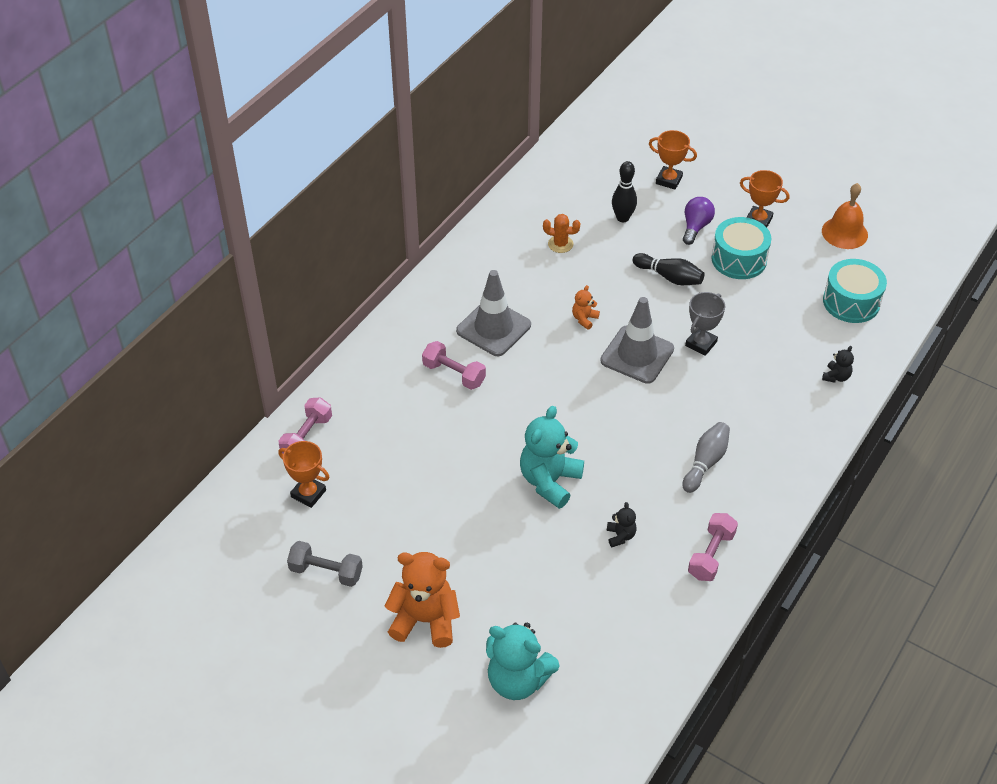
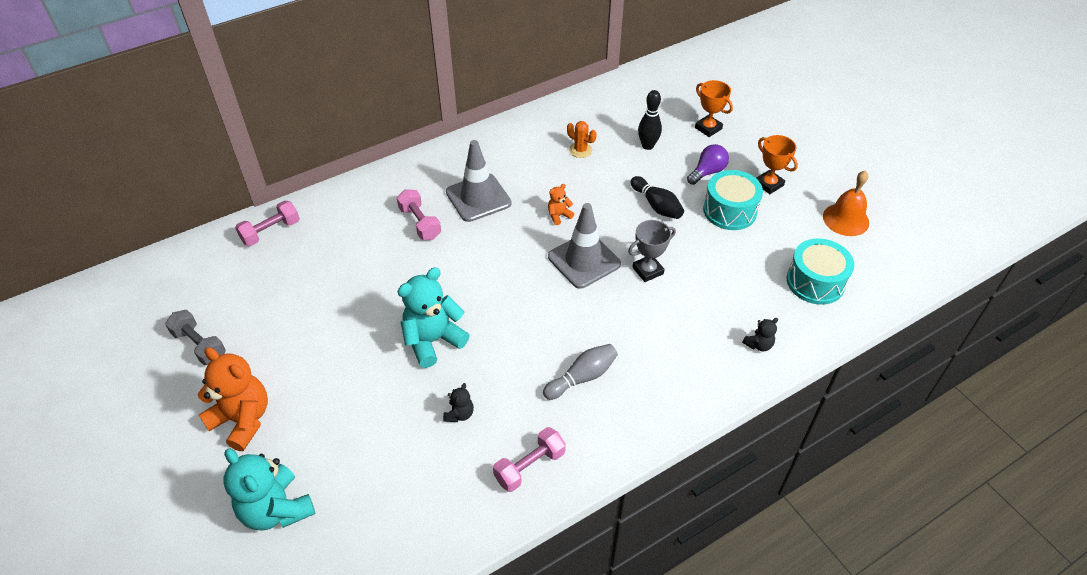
camera: 25 degrees right, 0 degrees up
orange trophy [278,441,329,508] -> none

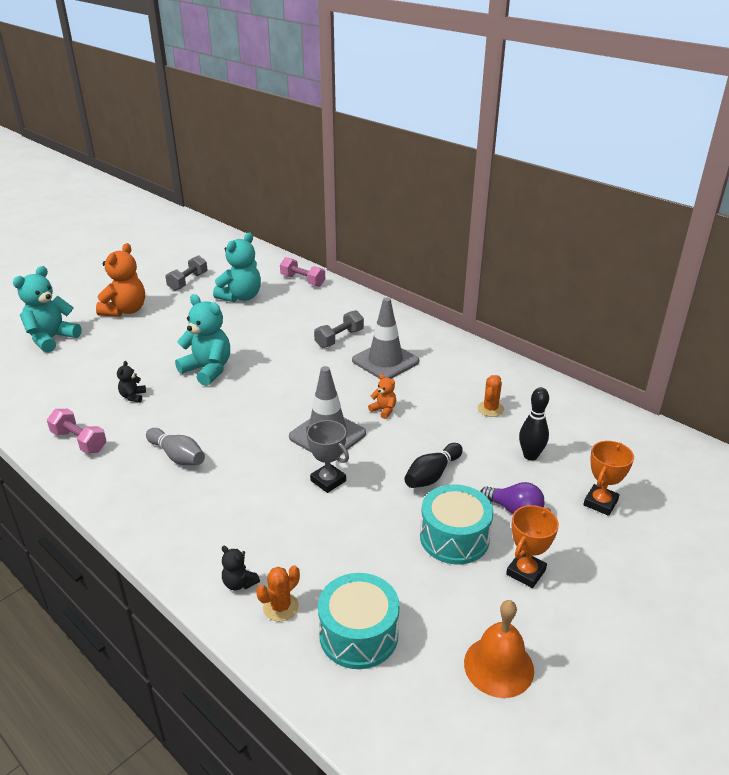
camera: 75 degrees right, 15 degrees down
pink dumbbell [397,189,441,240] -> grey dumbbell [314,310,364,348]
black teddy bear [443,383,474,422] -> black teddy bear turned 90 degrees clockwise [117,361,146,403]
none -> turquoise teddy bear [213,233,261,302]
none -> orange cactus [256,565,300,621]

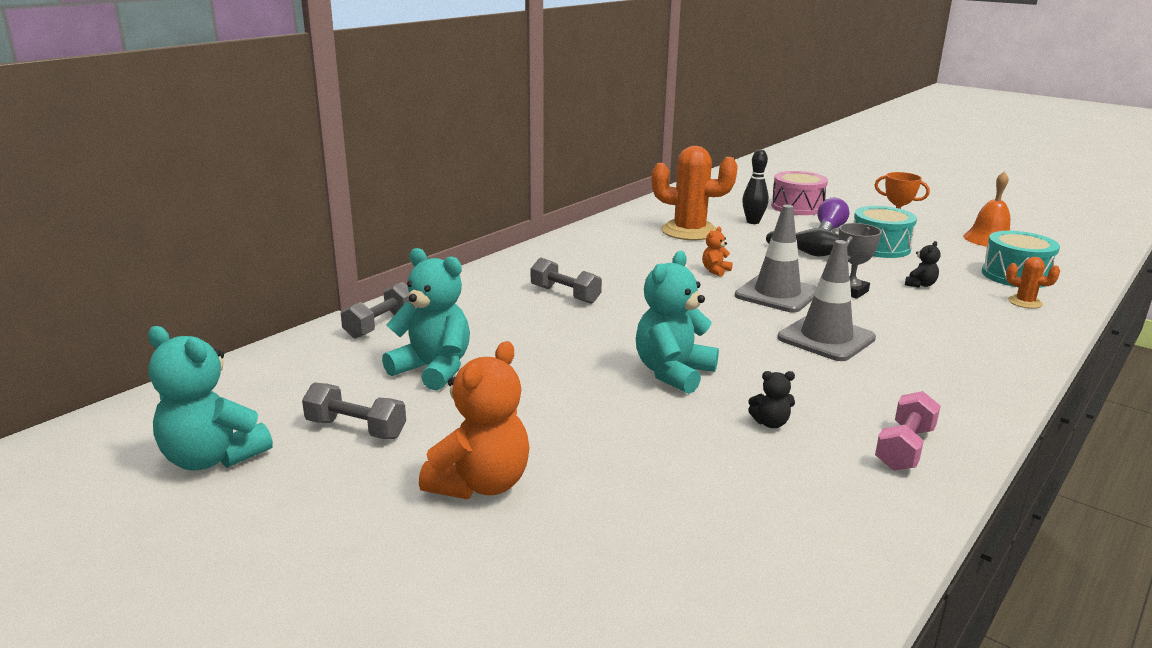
camera: 95 degrees left, 10 degrees down
turquoise teddy bear [13,266,82,353] -> turquoise teddy bear moved to [148,326,273,471]
orange teddy bear [96,243,145,317] -> orange teddy bear turned 105 degrees clockwise [419,341,530,499]
grey bowling pin [146,428,205,465] -> none
black teddy bear [222,546,260,590] -> black teddy bear moved to [905,241,941,288]
pink dumbbell [280,257,325,287] -> grey dumbbell [341,282,415,339]
grey traffic cone [352,297,419,379] -> grey traffic cone moved to [778,240,876,361]
orange cactus [478,375,504,417] -> orange cactus [651,146,738,240], size x2.16
orange trophy [583,441,634,516] -> pink drum [771,171,828,215]

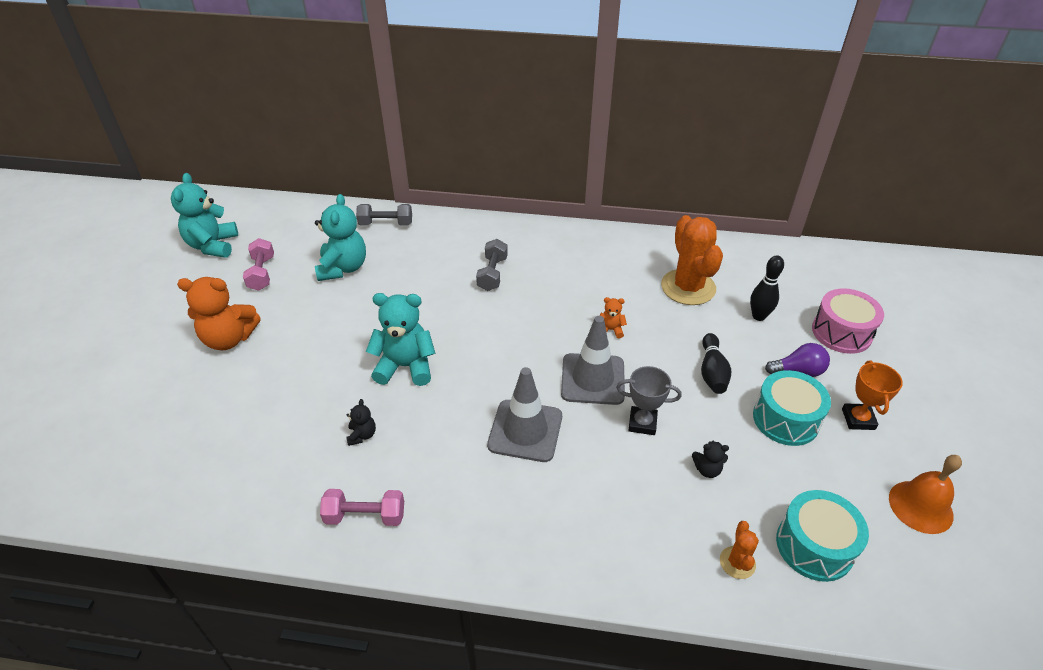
camera: 60 degrees right, 20 degrees up
grey dumbbell [302,382,406,439] -> pink dumbbell [243,238,274,291]
black teddy bear [748,371,795,428] -> black teddy bear turned 150 degrees counterclockwise [346,399,376,446]

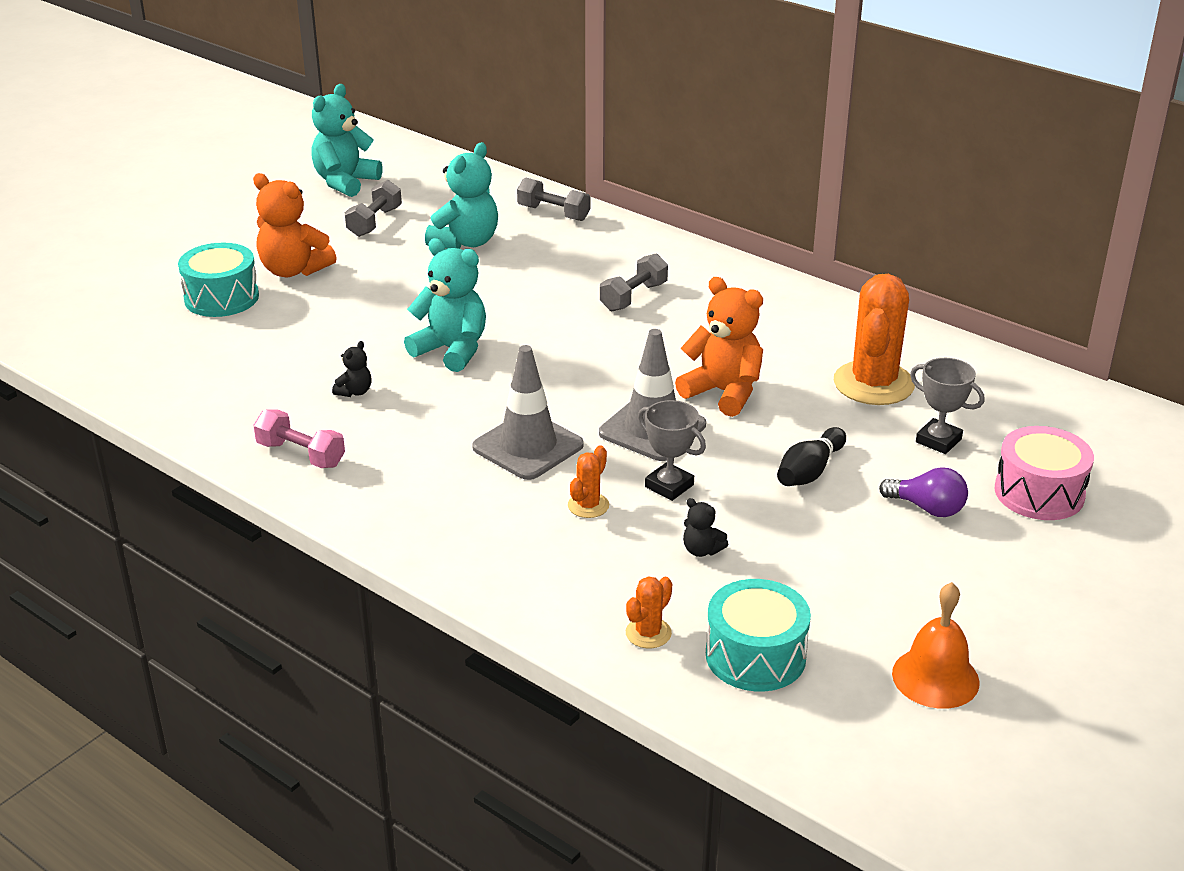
camera: 30 degrees right, 10 degrees down
pink dumbbell [243,238,274,291] -> grey dumbbell [345,180,402,237]
orange teddy bear [600,297,627,339] -> orange teddy bear [675,277,763,417], size x2.15
black bowling pin [750,255,784,321] -> grey trophy [910,358,984,454]
turquoise drum [753,370,831,446] -> turquoise drum moved to [178,242,259,317]
orange trophy [842,360,903,430] -> none
none -> orange cactus [568,445,609,518]

